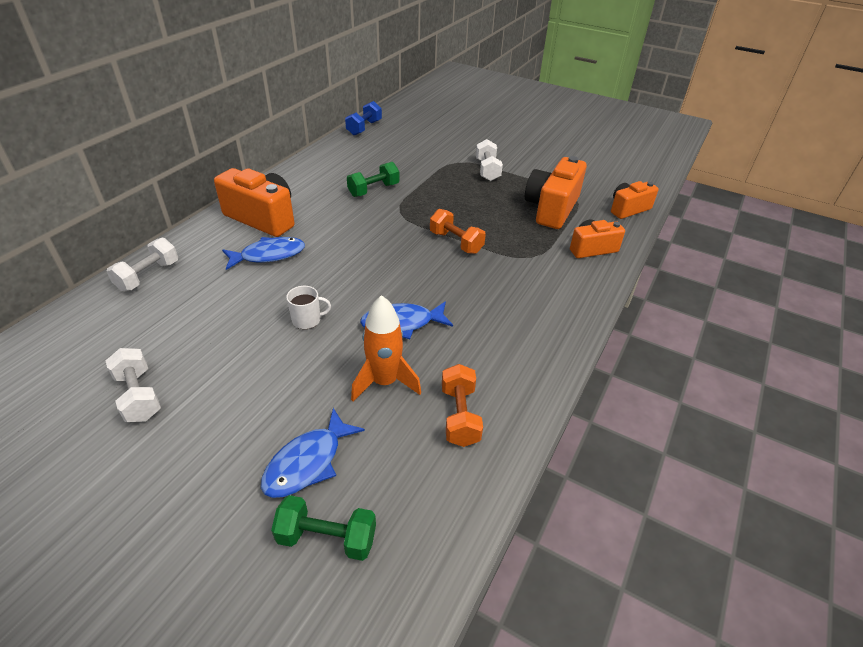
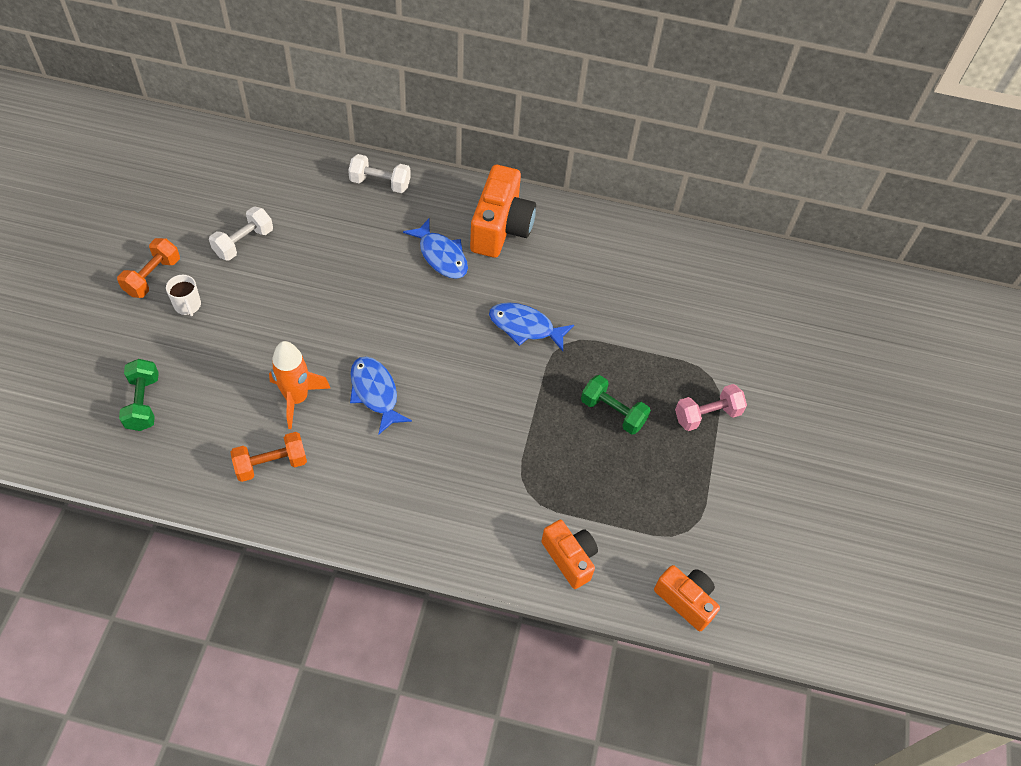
camera: 70 degrees right, 15 degrees up
blue fish [261,408,365,498] -> blue fish moved to [489,302,574,351]
white mug [286,286,331,329] -> white mug moved to [166,275,201,316]
blue dumbbell [345,101,382,135] -> none
green dumbbell [347,162,399,197] -> green dumbbell moved to [581,375,651,435]
orange dumbbell [430,209,486,254] -> orange dumbbell moved to [117,238,180,298]
white dumbbell [476,139,503,181] -> pink dumbbell [675,384,747,431]
orange camera [525,156,587,229] -> none

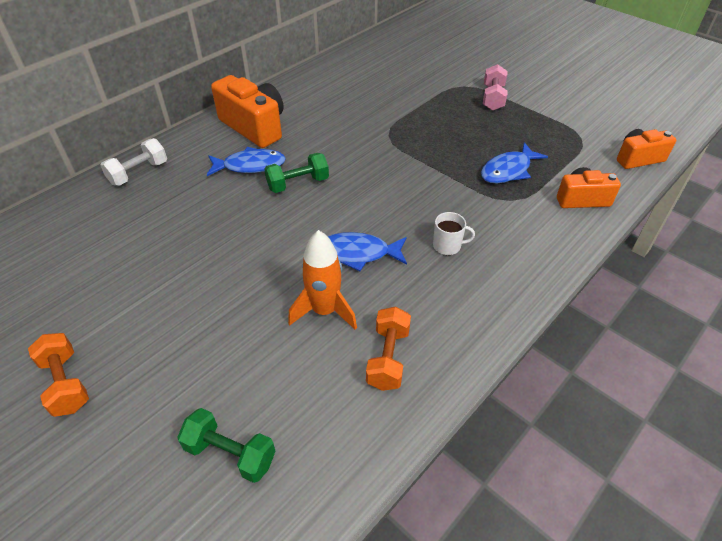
camera: 55 degrees left, 10 degrees down
white mug [166,275,201,316] -> white mug moved to [433,212,475,255]
white dumbbell [209,206,273,261] -> none
blue fish [489,302,574,351] -> blue fish moved to [481,142,548,183]
green dumbbell [581,375,651,435] -> green dumbbell moved to [264,153,329,193]

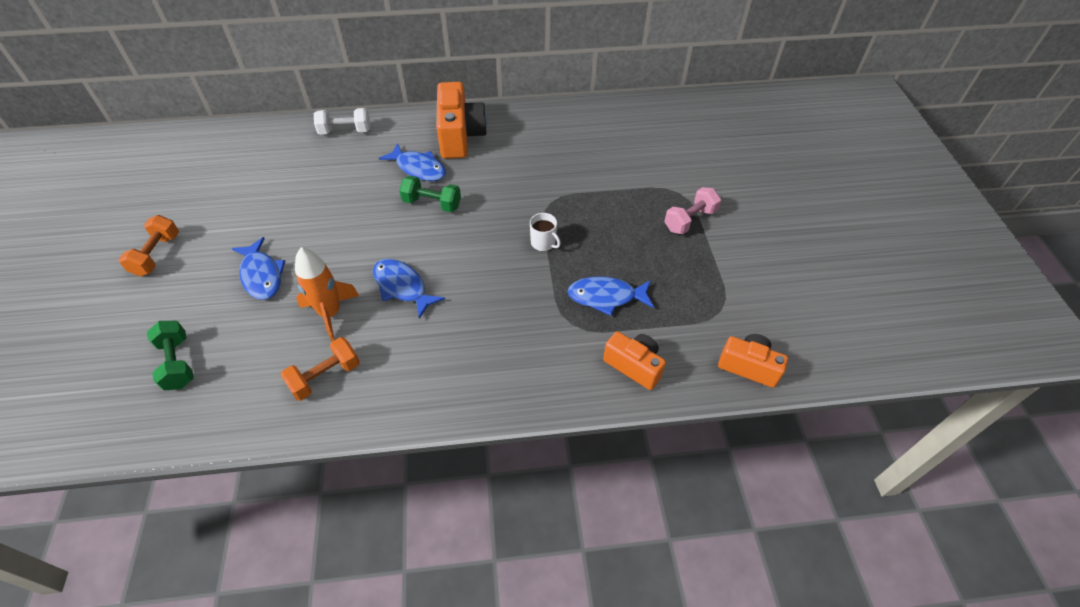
camera: 40 degrees right, 5 degrees up
white mug [433,212,475,255] -> white mug moved to [530,213,561,251]
none -> blue fish [232,237,285,300]

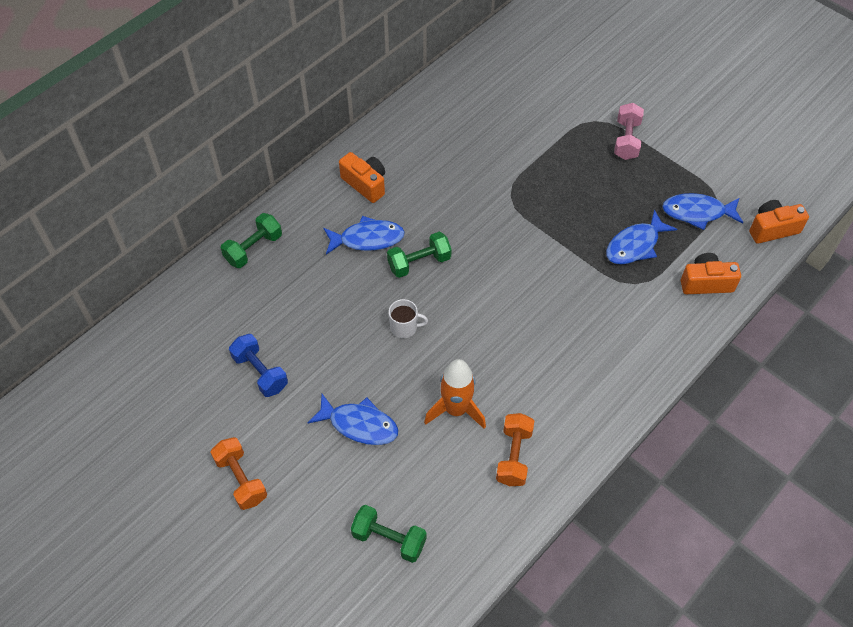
camera: 40 degrees left, 5 degrees up
white dumbbell [314,108,370,135] -> green dumbbell [221,213,282,268]
blue fish [373,259,445,319] -> blue fish moved to [662,193,744,230]
orange camera [437,82,487,159] -> orange camera [339,152,385,203], size x0.61
white mug [530,213,561,251] -> white mug moved to [389,299,428,338]
none -> blue dumbbell [229,334,288,397]

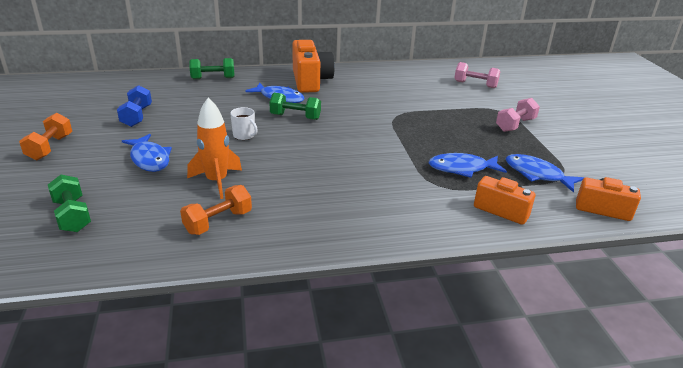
camera: 35 degrees right, 25 degrees down
orange camera [339,152,385,203] -> orange camera [292,40,335,93], size x1.63
none -> pink dumbbell [455,62,500,88]

